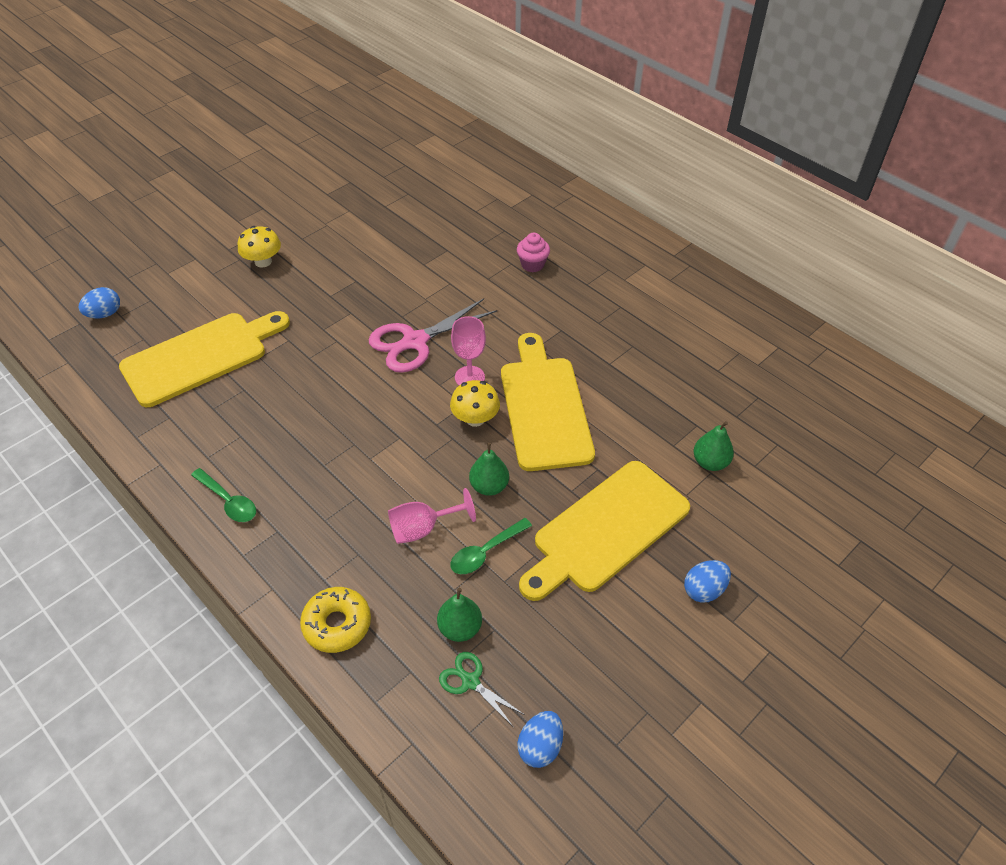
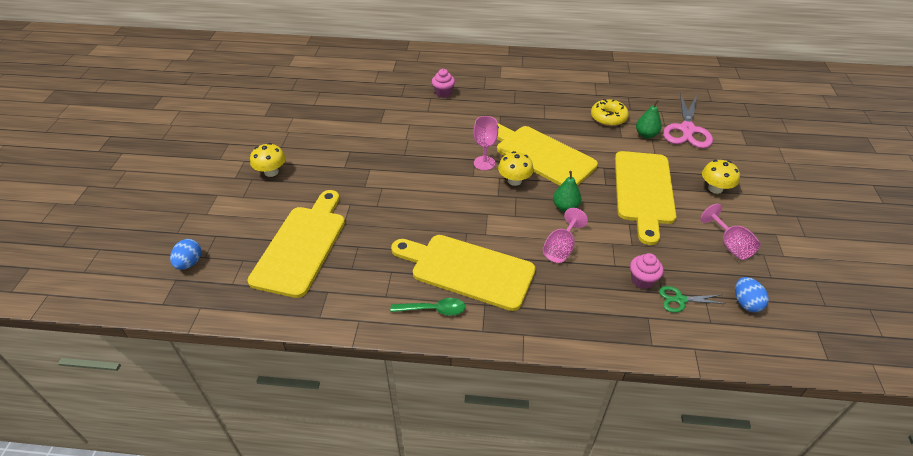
camera: 40 degrees left, 5 degrees down
yellow donut [300,587,371,653] -> yellow donut moved to [591,99,629,126]
pink scissors [369,298,497,373] -> pink scissors moved to [663,93,713,148]
green pear [437,588,482,642] -> pink cupcake [630,253,664,289]
green spoon [450,518,532,574] -> none
blue egg [684,560,731,603] -> yellow mushroom [702,160,740,194]
none -> yellow cutting board [391,235,535,311]
none -> pink goblet [700,204,761,260]

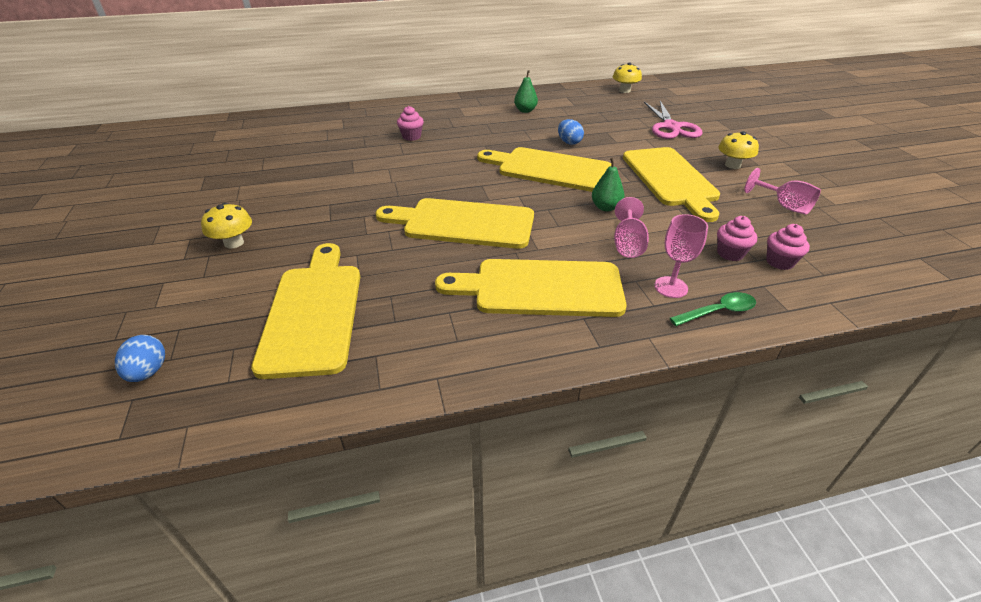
camera: 20 degrees left, 5 degrees down
green spoon [390,298,466,316] -> green spoon moved to [670,292,756,326]
pink goblet [473,116,498,170] -> pink goblet moved to [654,214,708,298]
yellow mushroom [498,151,534,186] -> yellow mushroom moved to [613,63,642,93]
yellow donut [591,99,629,126] -> none
green pear [636,100,662,138] -> green pear moved to [514,70,538,113]
green scissors [659,286,726,313] -> pink cupcake [766,224,810,270]
blue egg [735,277,769,312] -> blue egg moved to [558,119,584,145]
none -> yellow cutting board [375,198,534,249]

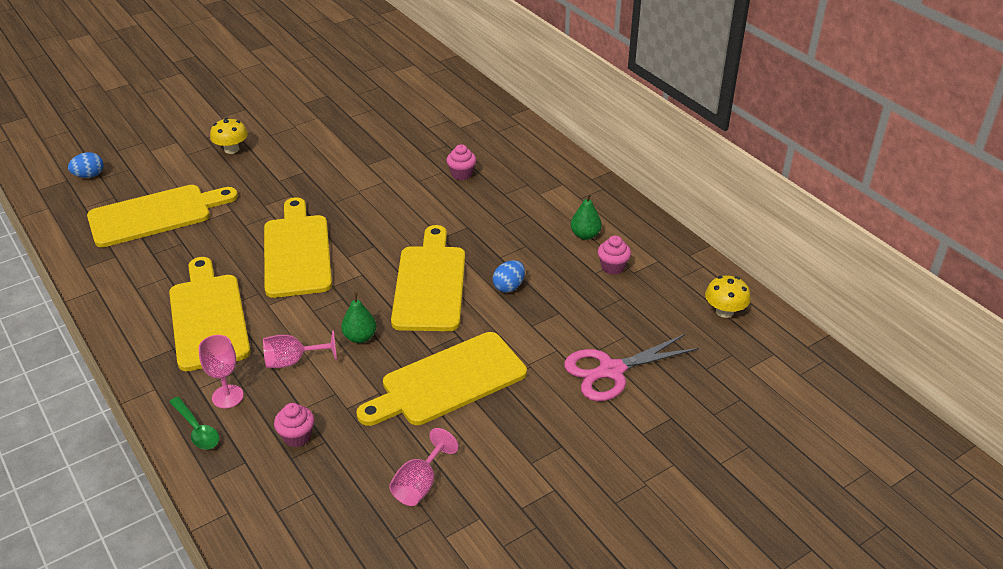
camera: 70 degrees right, 0 degrees up
yellow mushroom [718,131,759,169] -> none
pink cupcake [766,224,810,270] -> pink cupcake moved to [598,236,631,275]

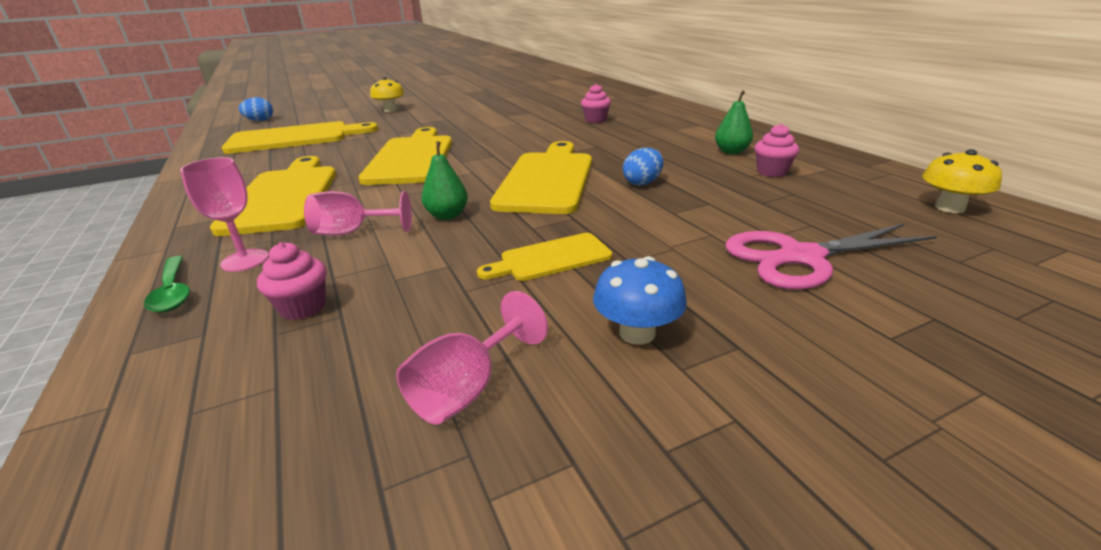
camera: 10 degrees right, 10 degrees down
yellow cutting board [356,332,527,426] -> yellow cutting board [477,233,612,281], size x0.52
none -> blue mushroom [593,256,687,344]

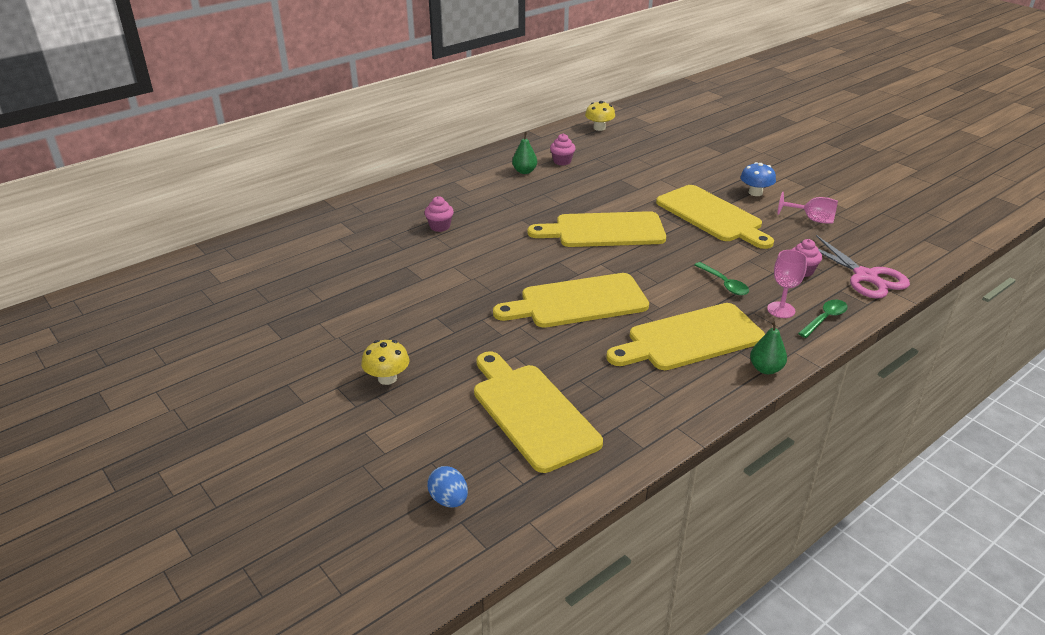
camera: 105 degrees left, 5 degrees up
pink goblet [304,191,412,236] -> green spoon [695,262,749,295]
green pear [422,141,468,220] -> green pear moved to [750,321,787,374]
yellow cutting board [477,233,612,281] -> yellow cutting board [656,185,774,249], size x1.92
blue egg [623,148,664,186] -> none
pink scissors [725,224,937,290] -> pink scissors moved to [801,235,910,298]

